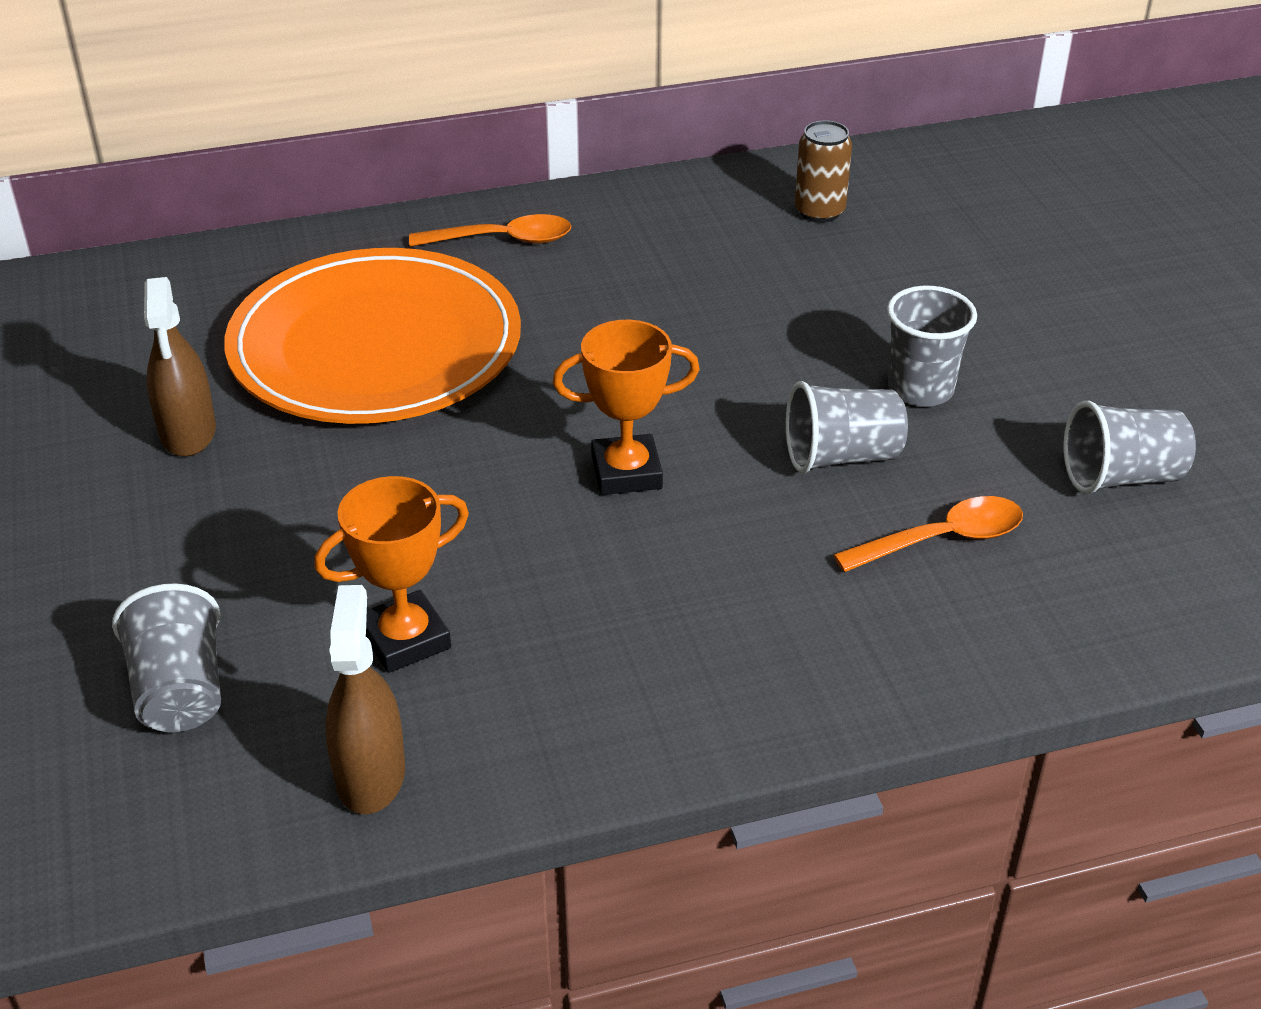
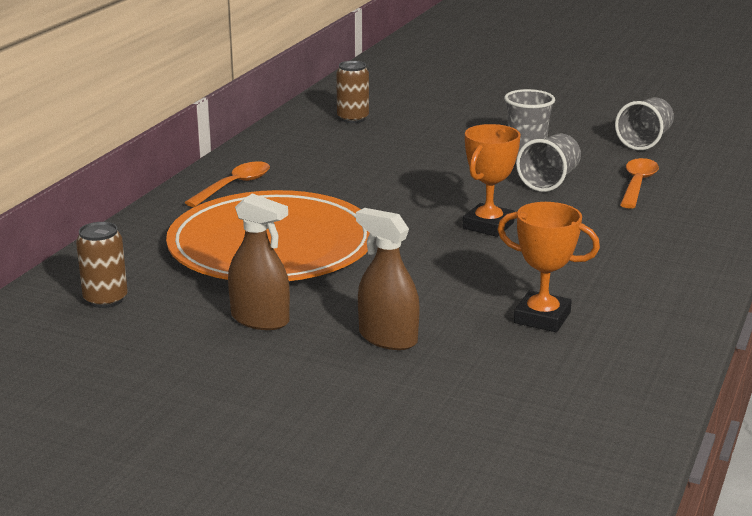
camera: 50 degrees left, 15 degrees down
grey cup [112,583,221,732] -> none
orange trophy [314,476,469,673] -> orange trophy turned 75 degrees counterclockwise [497,202,600,332]
brown spray bottle [325,585,405,814] -> brown spray bottle moved to [356,208,420,350]
none -> brown can [76,222,128,308]

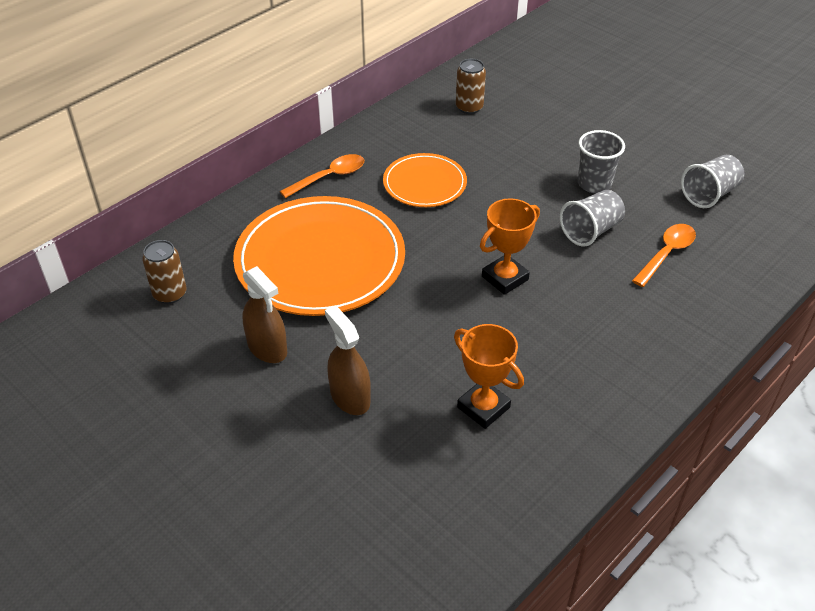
camera: 20 degrees right, 20 degrees up
none -> orange plate [383,153,467,207]

